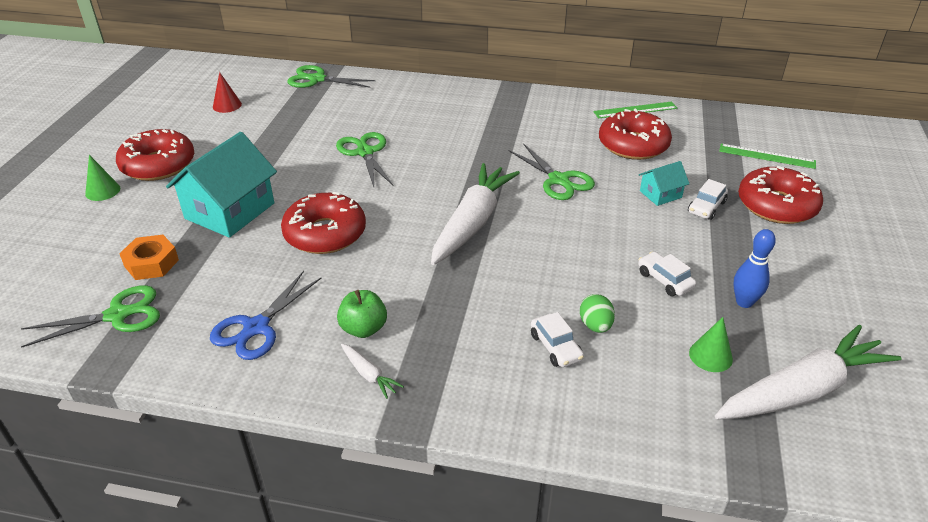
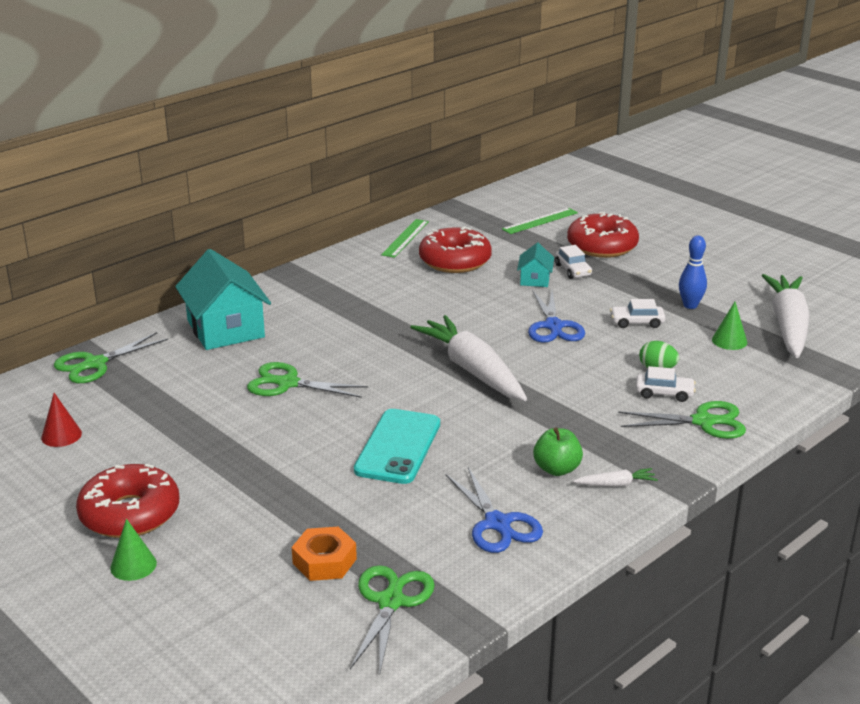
camera: 55 degrees left, 10 degrees down
turquoise house [166,132,277,238] -> turquoise house moved to [175,249,271,350]
red donut [281,192,366,254] -> turquoise phone [354,409,440,484]
green scissors [508,143,595,200] -> green scissors moved to [618,401,746,439]
none -> blue scissors [528,290,585,343]

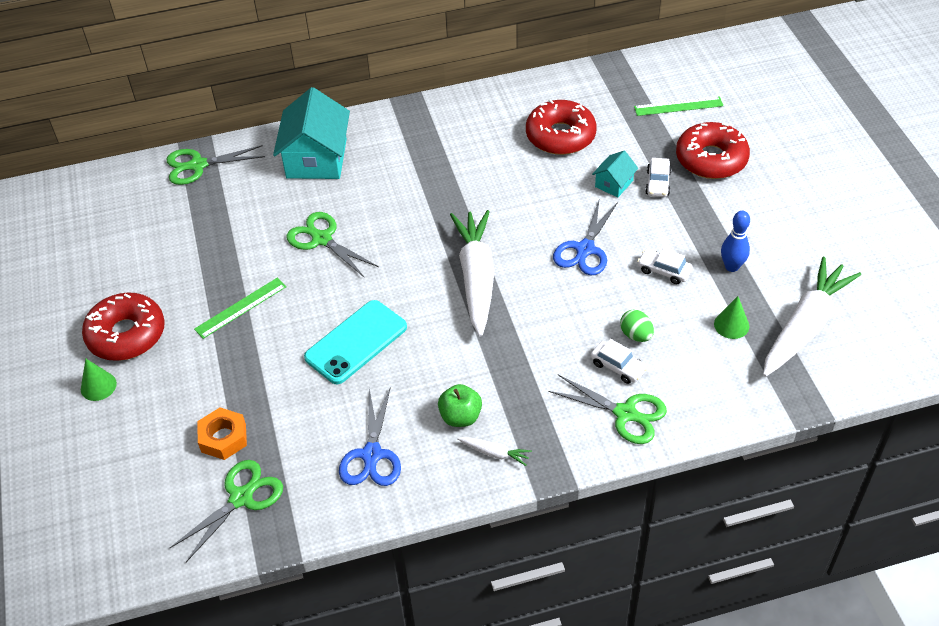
camera: 30 degrees right, 20 degrees up
red cone [41,393,82,447] -> none
green ruler [381,219,429,258] -> green ruler moved to [194,278,287,339]

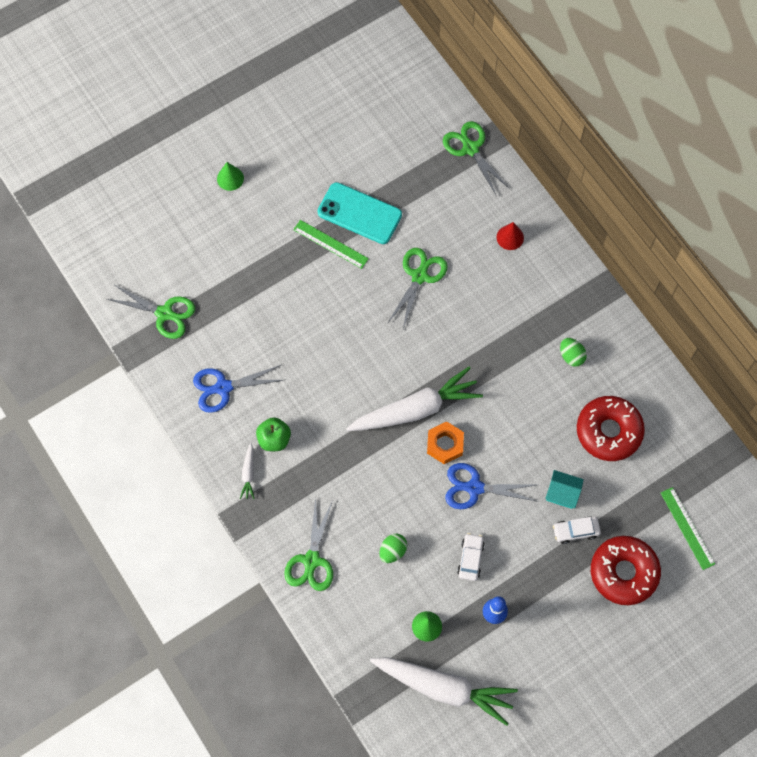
camera: 70 degrees right, 20 degrees up
red donut [82,293,165,361] -> none
orange nut [197,408,247,460] -> orange nut moved to [427,421,464,464]
turquoise house [273,87,350,179] -> red cone [496,222,524,250]
turquoise phone [304,300,407,384] -> turquoise phone moved to [318,182,402,244]
white car [591,339,648,384] -> none
none -> green egg [560,338,587,367]

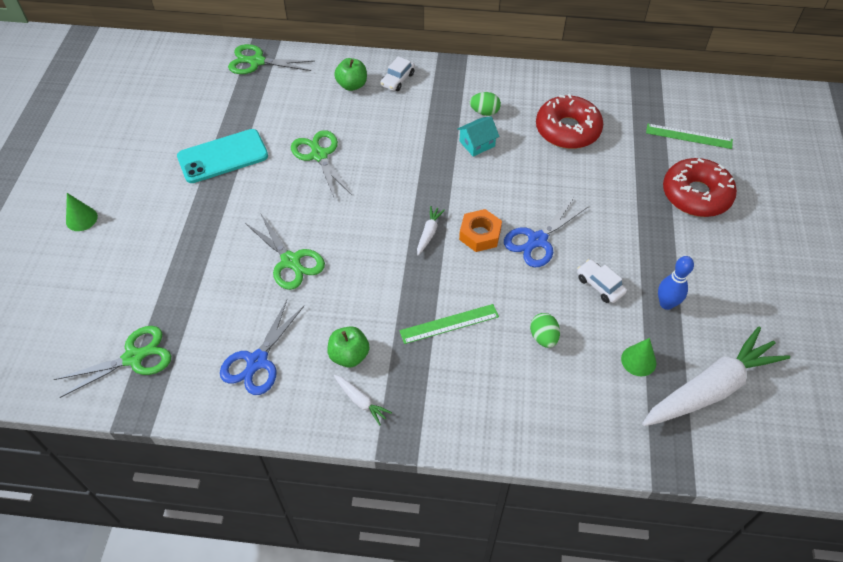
camera: 50 degrees left, 15 degrees down
green scissors [284,498,333,591] -> green scissors moved to [245,213,325,290]
green ruler [293,220,369,269] -> green ruler moved to [399,304,499,344]
white carrot [346,366,483,431] -> white carrot [417,206,445,255], size x0.41
red cone [496,222,524,250] -> green apple [334,58,367,91]
turquoise house [545,470,584,509] -> turquoise house moved to [457,116,500,157]
white car [553,516,601,544] -> white car moved to [380,56,415,91]

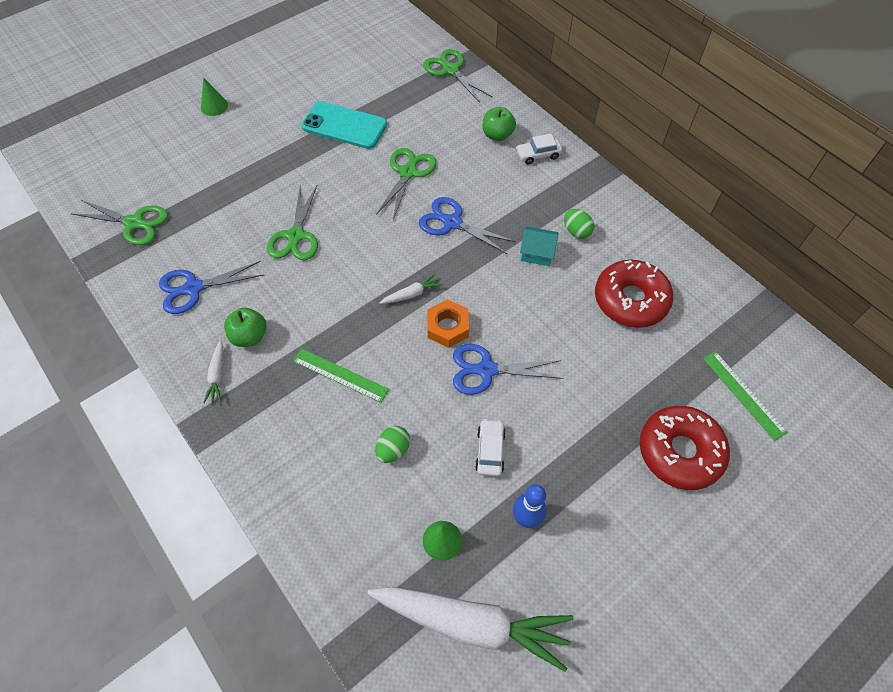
camera: 45 degrees right, 5 degrees up
none -> blue scissors [419,197,516,254]

